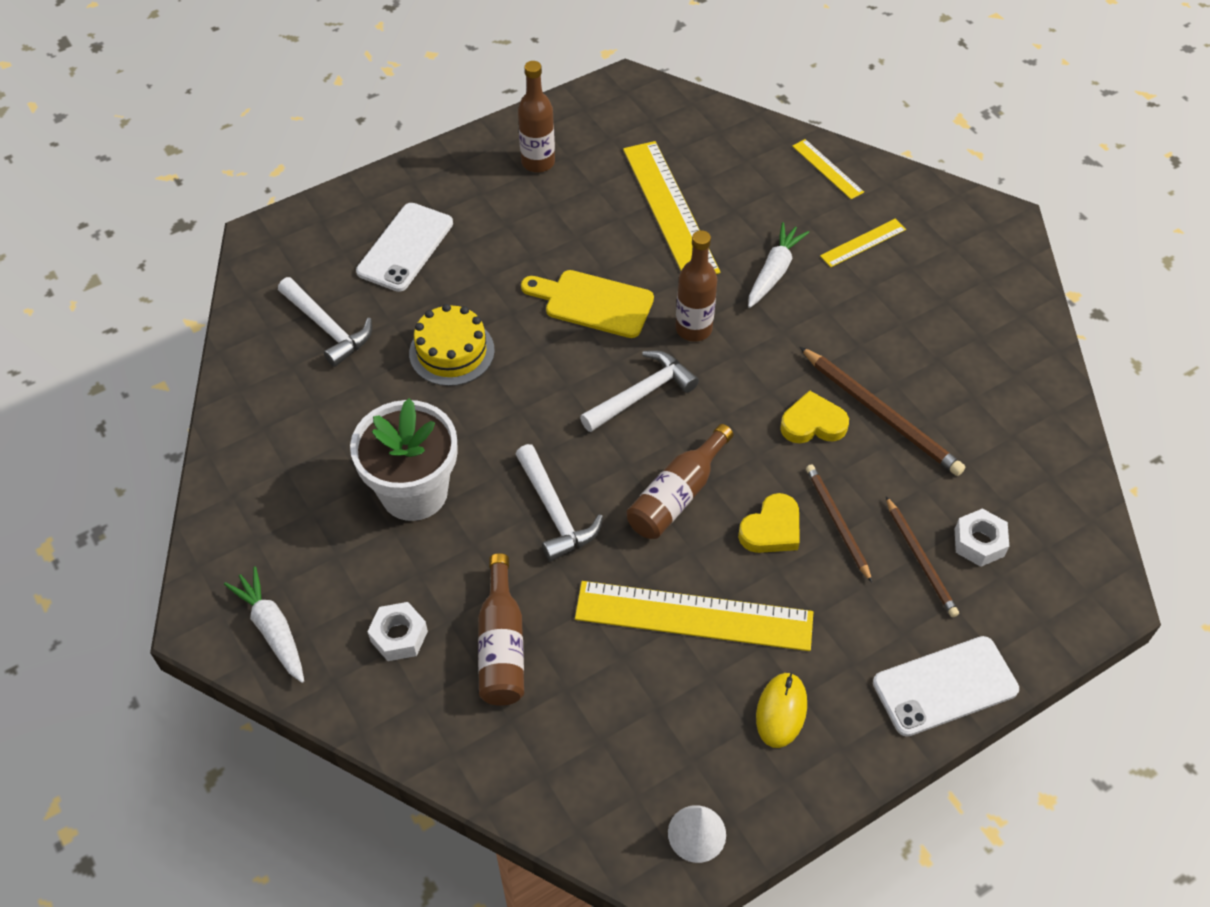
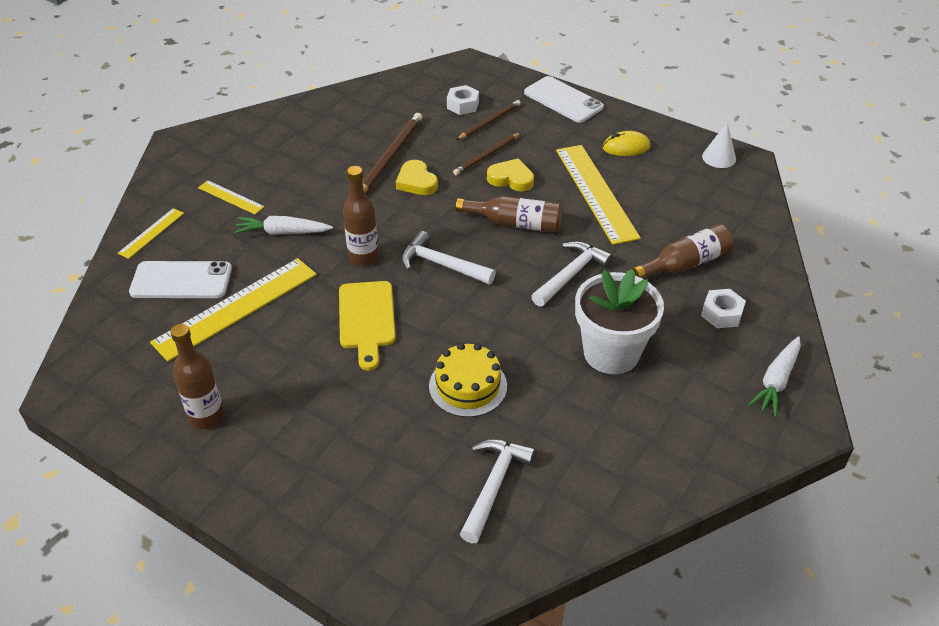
camera: 115 degrees left, 10 degrees down
white phone [356,203,453,292] -> white phone moved to [129,261,232,298]

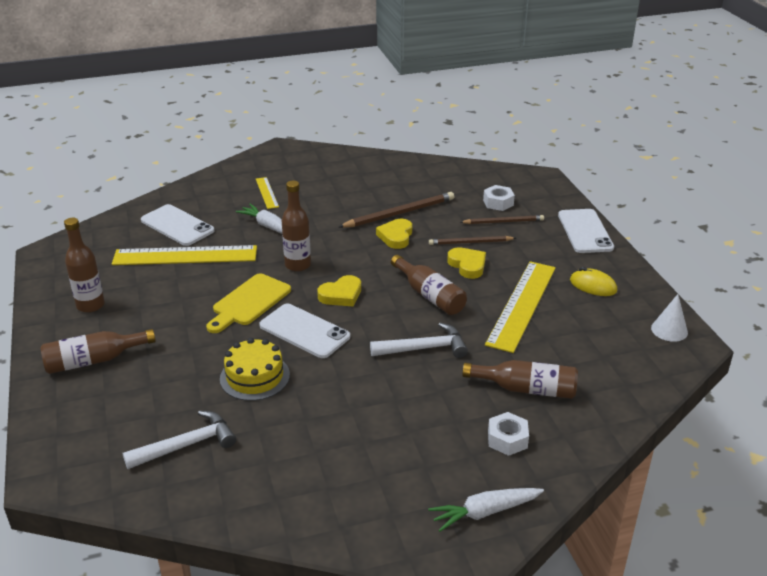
camera: 40 degrees right, 10 degrees down
yellow ruler [117,208,184,259] -> none
white hammer [401,231,496,284] -> yellow heart [317,275,361,307]
white flower pot [575,269,664,374] -> none
none -> brown bottle [40,329,156,374]
none -> white phone [259,303,350,358]

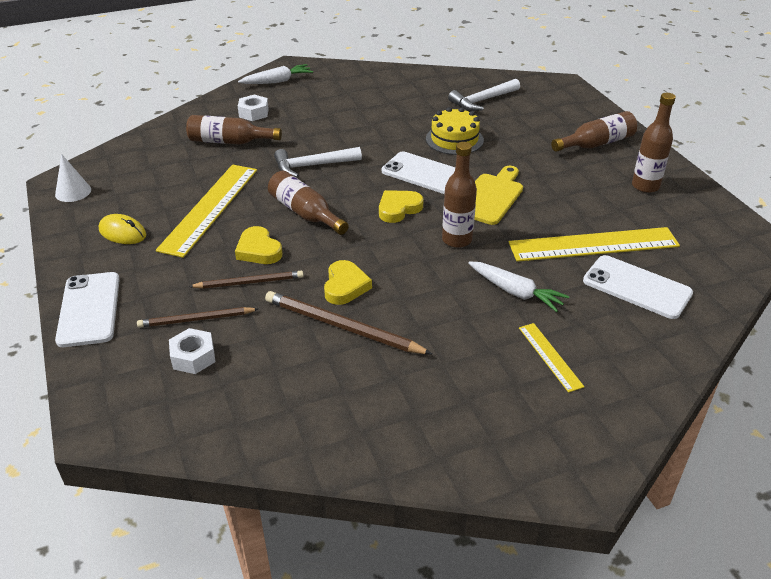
camera: 175 degrees right, 5 degrees up
brown pencil [339,192,454,228] -> brown pencil turned 60 degrees clockwise [265,291,432,354]

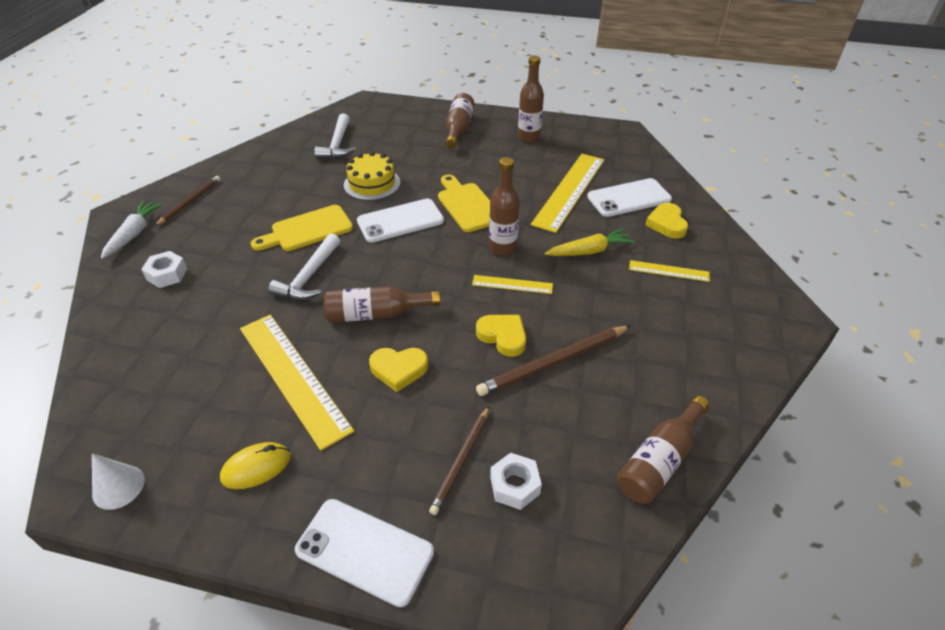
camera: 55 degrees left, 5 degrees up
brown bottle [186,115,282,145] -> brown bottle moved to [617,396,709,504]
brown pencil [189,271,304,289] -> brown pencil moved to [155,176,220,226]
yellow heart [379,190,424,223] -> yellow heart moved to [645,203,688,239]
white carrot [468,261,569,312] -> yellow carrot [545,228,635,256]
none -> yellow cutting board [251,205,353,251]
none -> yellow ruler [472,275,553,294]

